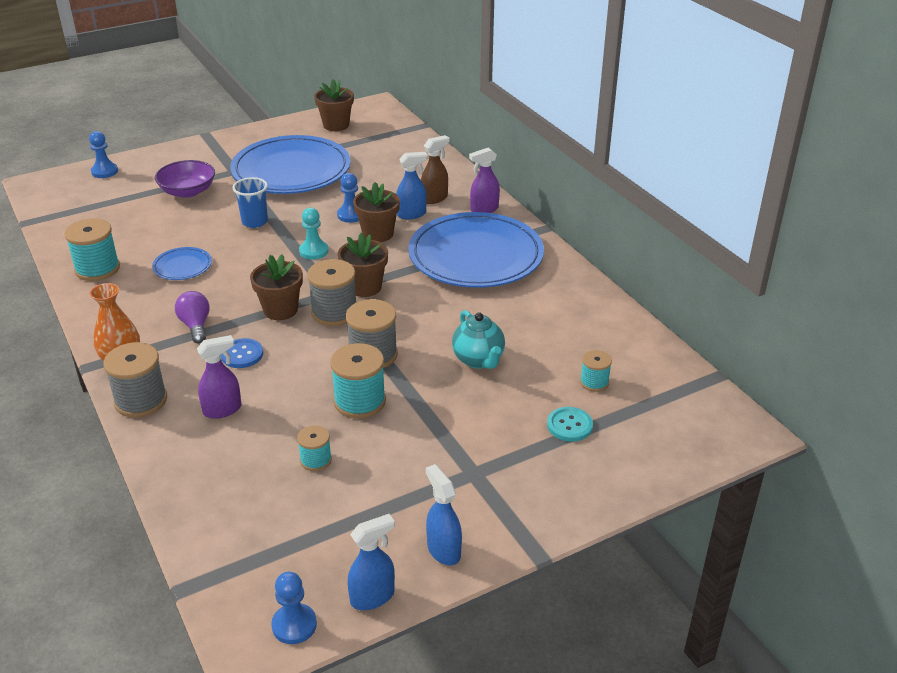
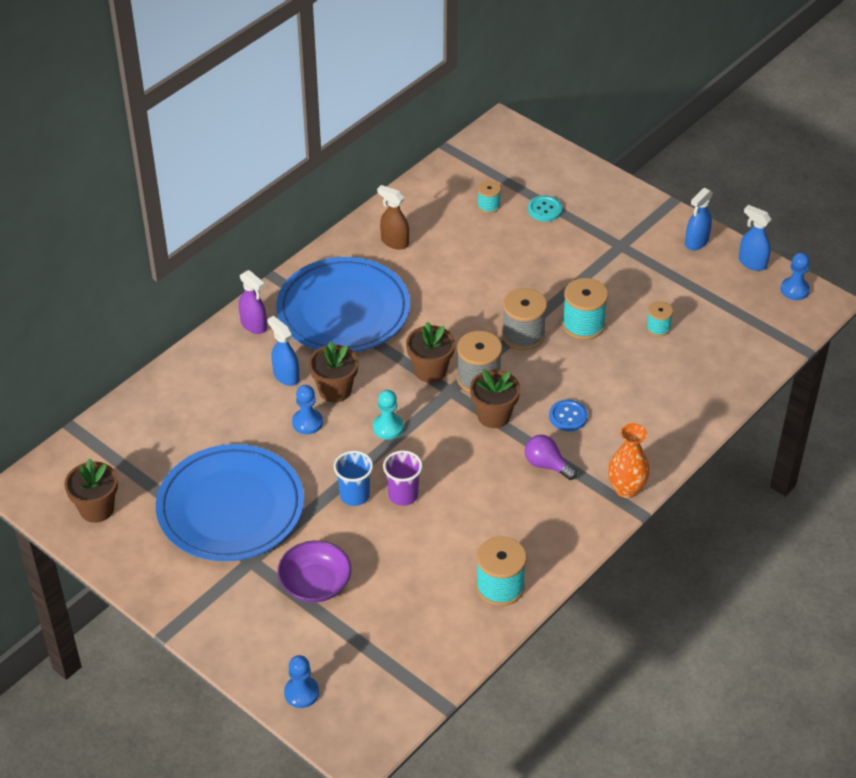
camera: 110 degrees left, 10 degrees up
grey spool [103,342,167,417] -> none
blue plate [152,247,212,280] -> none
purple light bulb [175,291,210,343] -> purple light bulb turned 75 degrees clockwise [525,435,577,480]
purple spray bottle [197,335,242,419] -> none
brown spray bottle [421,135,449,204] -> brown spray bottle moved to [377,185,409,250]
turquoise teapot [452,310,505,369] -> none
none -> purple cup [383,450,423,506]

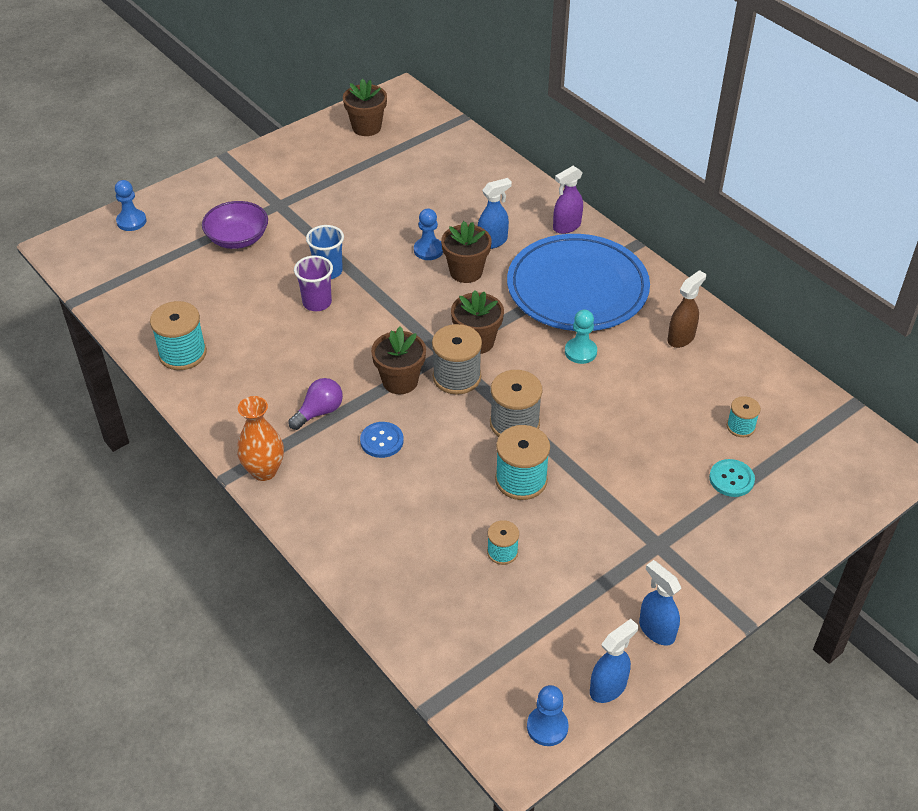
camera: 100 degrees right, 0 degrees up
blue plate [156,444,304,561] -> none
turquoise pawn [373,390,404,439] -> turquoise pawn moved to [565,310,597,364]

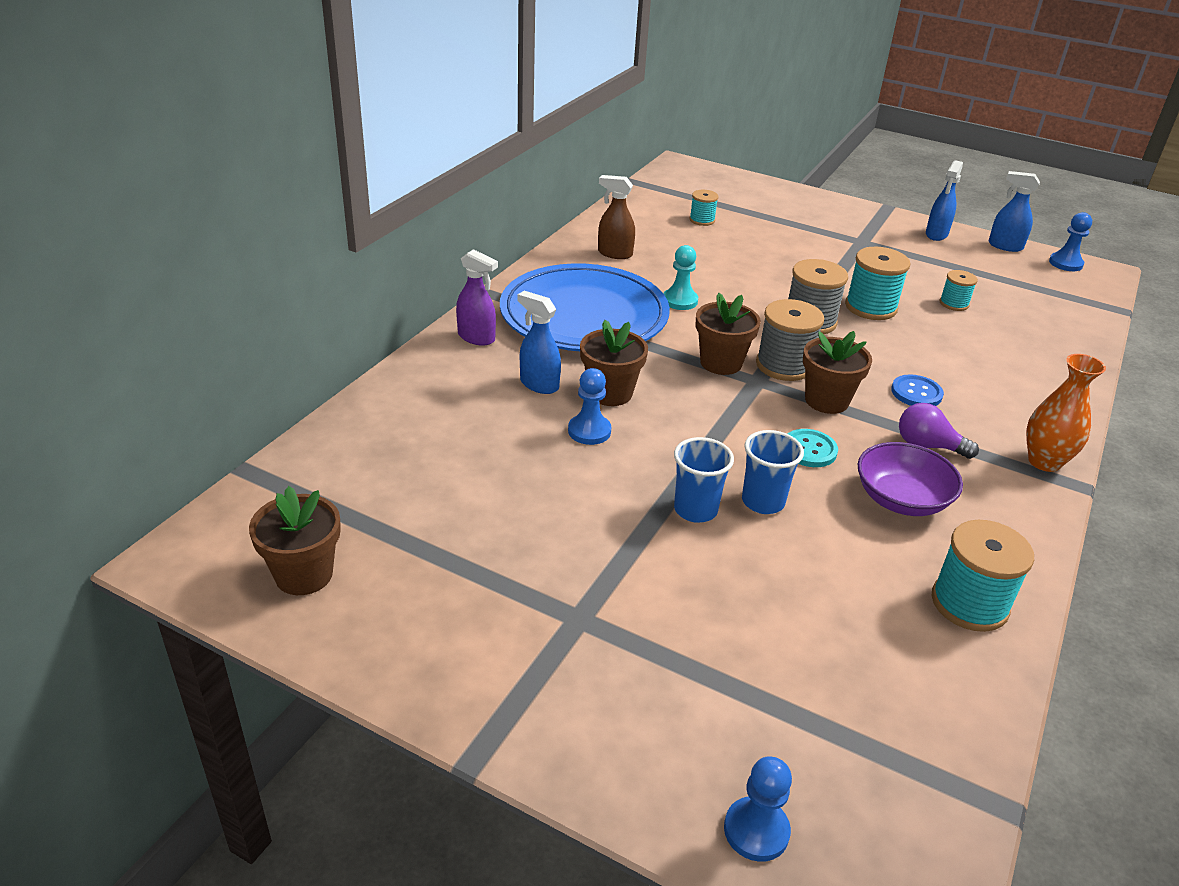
camera: 115 degrees left, 10 degrees down
purple bowl [202,201,268,249] -> purple bowl moved to [858,442,963,516]
purple cup [294,255,333,311] -> blue cup [742,430,804,514]
turquoise button [709,459,755,497] -> turquoise button moved to [788,429,838,467]

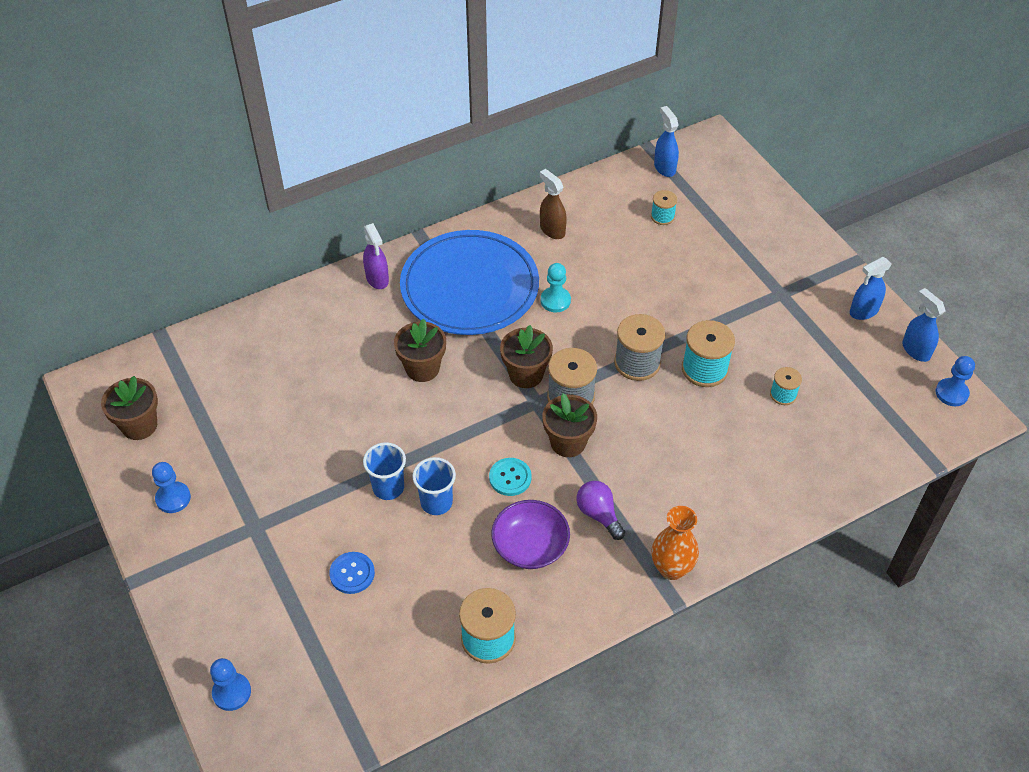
camera: 35 degrees right, 15 degrees up
blue spray bottle [517,291,561,394] -> blue spray bottle moved to [654,106,679,177]
blue pawn [568,368,611,445] -> blue pawn moved to [152,462,191,513]
blue button [891,374,944,406] -> blue button moved to [329,552,375,594]

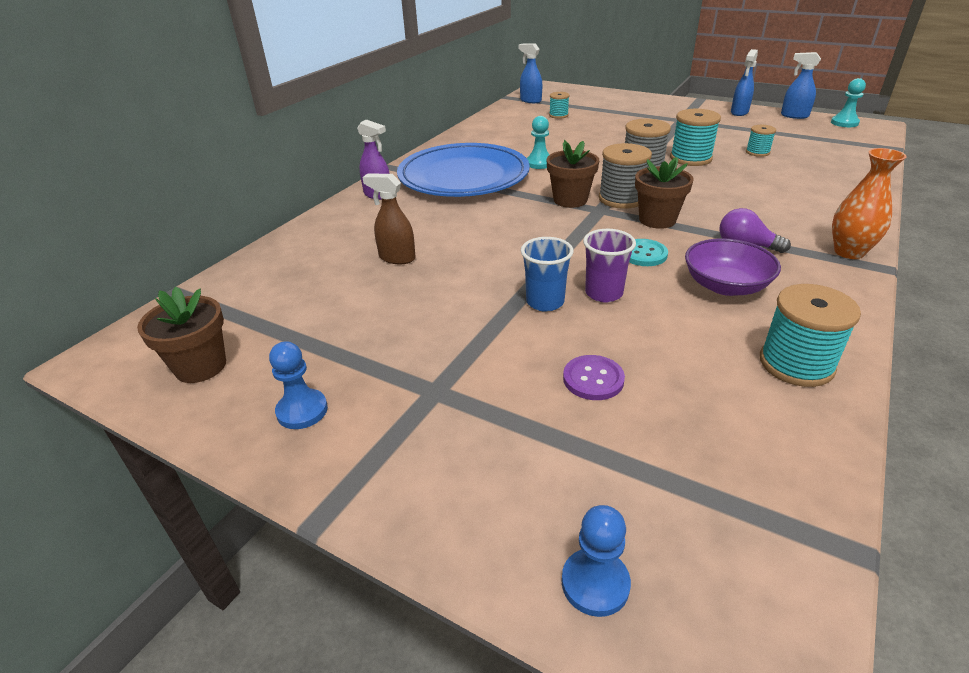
camera: 30 degrees left, 15 degrees down
blue button [329,552,375,594] -> purple button [563,355,625,400]
brown flower pot [394,319,446,382] -> none
blue cup [412,457,456,515] -> purple cup [583,229,636,302]
brown spray bottle [540,169,567,239] -> brown spray bottle moved to [363,174,416,264]
blue pawn [935,356,975,406] -> turquoise pawn [831,78,866,127]

